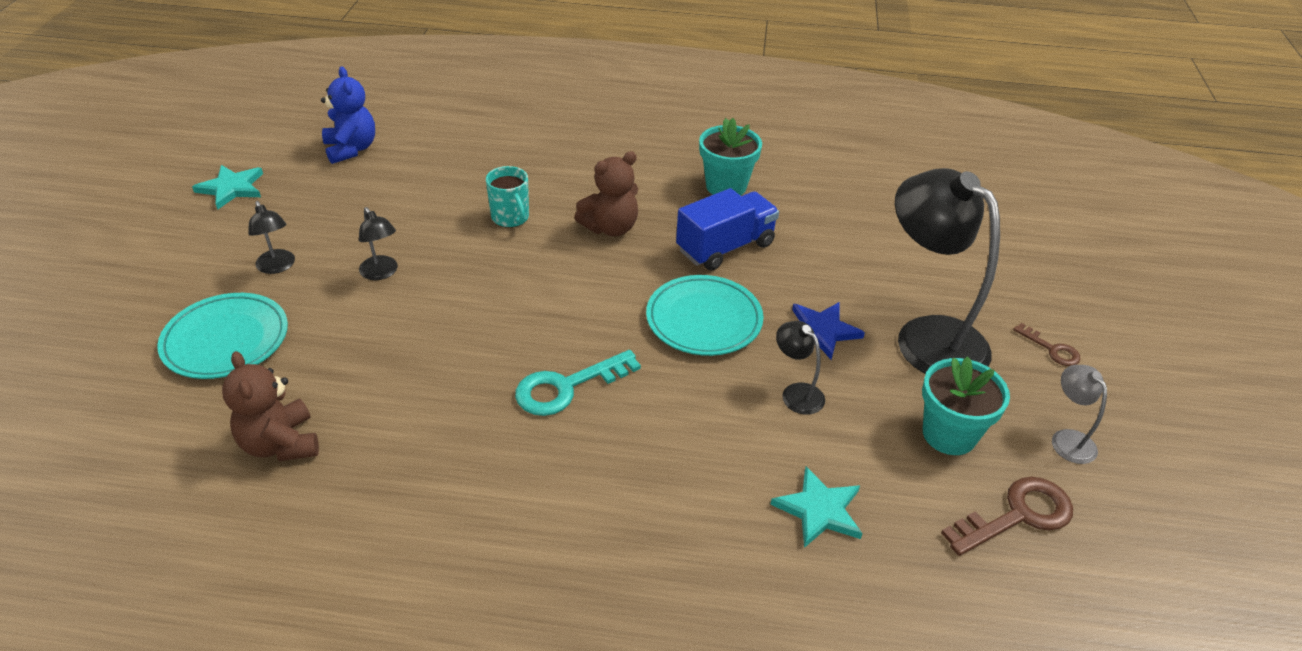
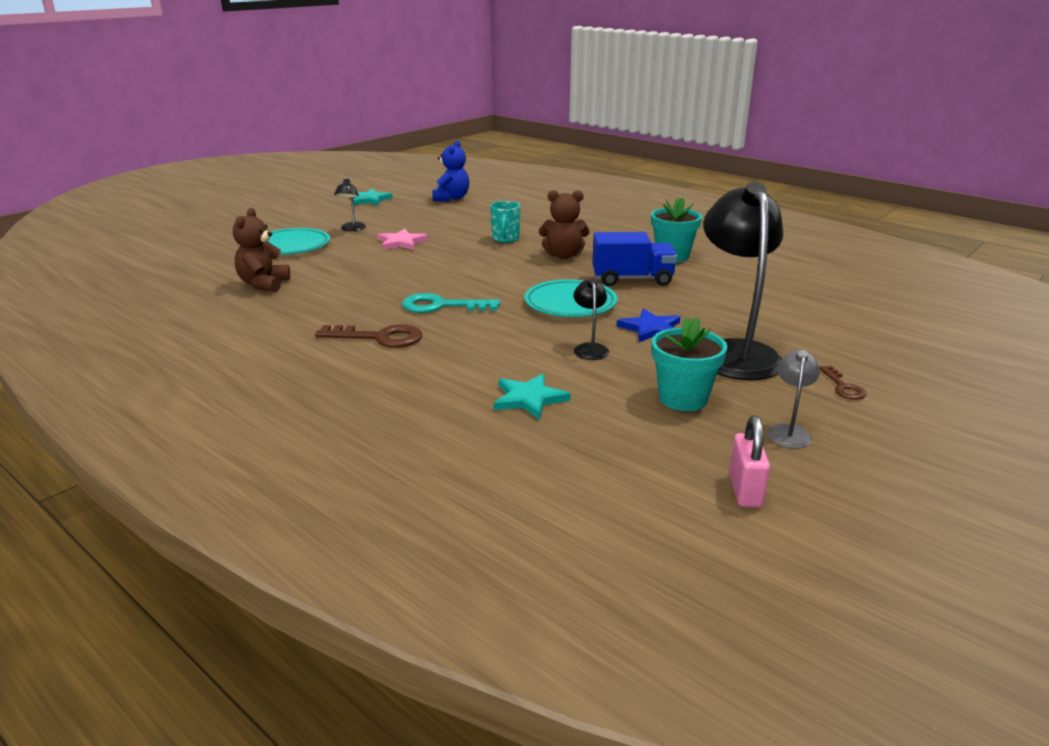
camera: 35 degrees right, 15 degrees down
black lamp [359,207,398,280] -> pink star [377,228,428,250]
brown key [941,477,1073,556] -> brown key moved to [315,324,422,348]
none -> pink padlock [729,416,770,507]

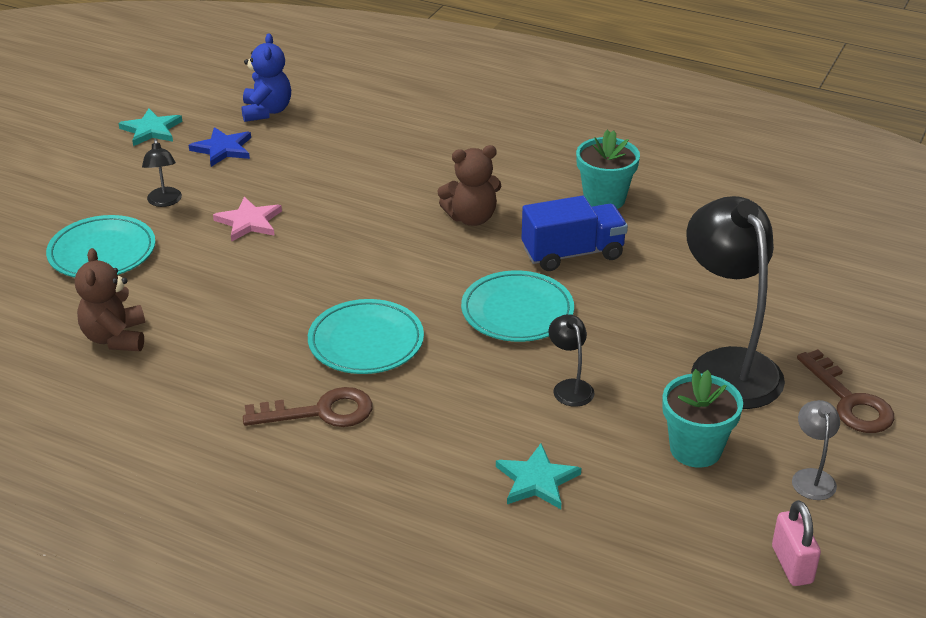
camera: 15 degrees left, 10 degrees up
turquoise key [402,293,500,313] -> turquoise plate [308,299,424,374]
turquoise mug [490,201,521,243] -> none
blue star [617,308,680,342] -> blue star moved to [189,127,251,167]
brown key [819,366,867,400] -> brown key [797,349,894,433], size x1.78

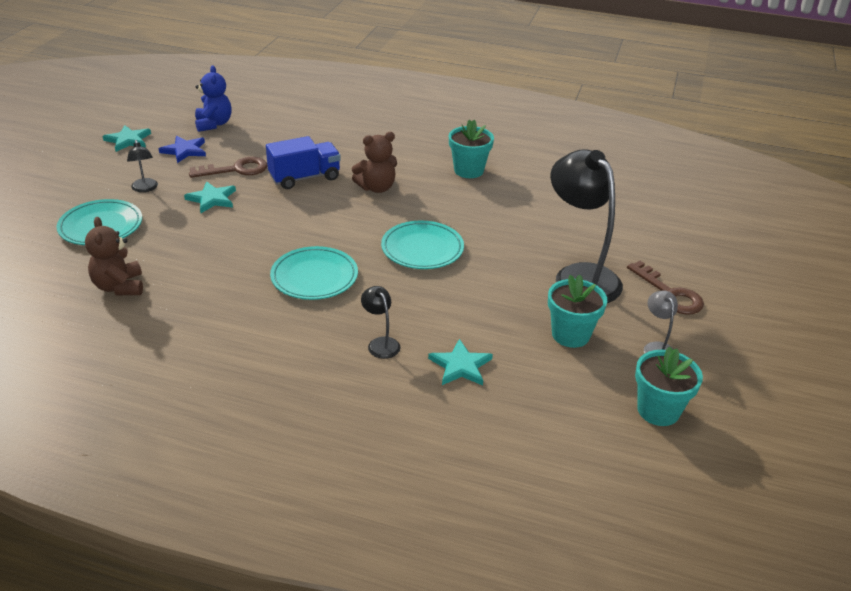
camera: 10 degrees left, 0 degrees up
pink star [213,197,282,242] -> turquoise star [184,181,236,213]
brown key [243,387,373,427] -> brown key moved to [189,157,267,178]
blue truck [522,196,628,271] -> blue truck moved to [266,136,341,189]
black lamp [549,314,594,407] -> black lamp moved to [361,286,401,359]
pink padlock [772,500,821,586] -> turquoise flower pot [635,346,703,426]

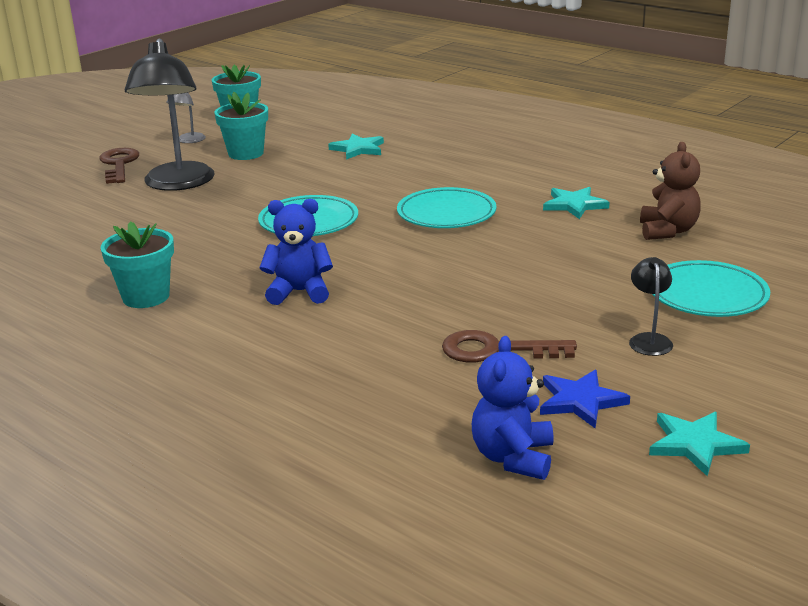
camera: 155 degrees left, 10 degrees down
turquoise star [184,181,236,213] -> turquoise star moved to [543,187,610,219]
blue truck [266,136,341,189] -> none
brown teddy bear [352,132,397,193] -> blue teddy bear [259,199,333,305]
black lamp [361,286,401,359] -> none

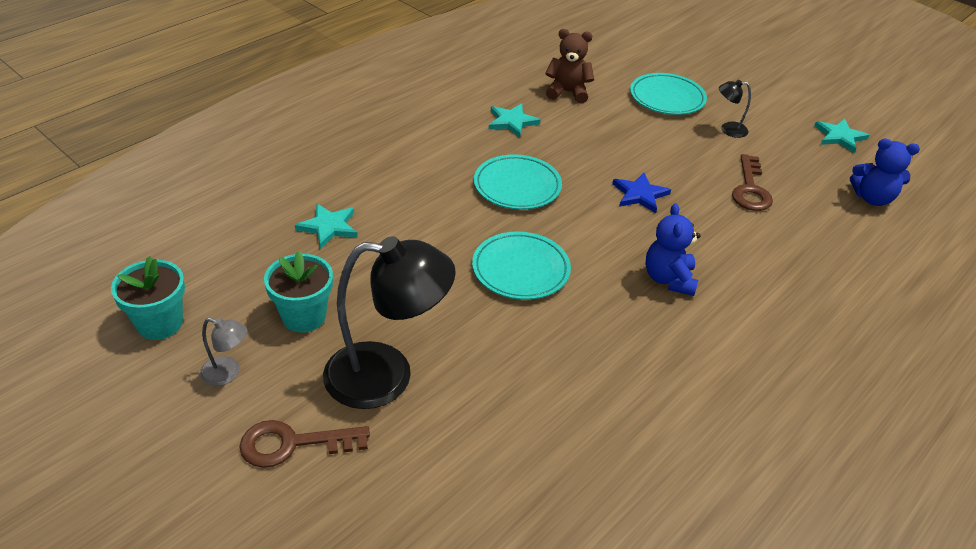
camera: 90 degrees left, 15 degrees up
turquoise flower pot [101,221,174,308] -> none
blue star [540,370,630,428] -> blue star moved to [612,173,671,213]

